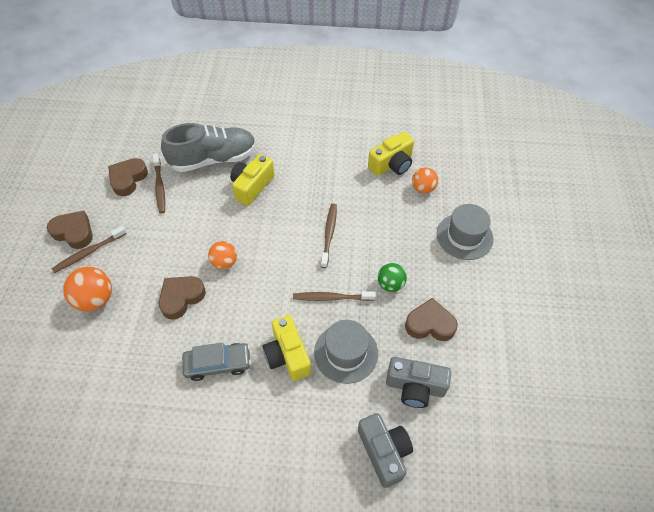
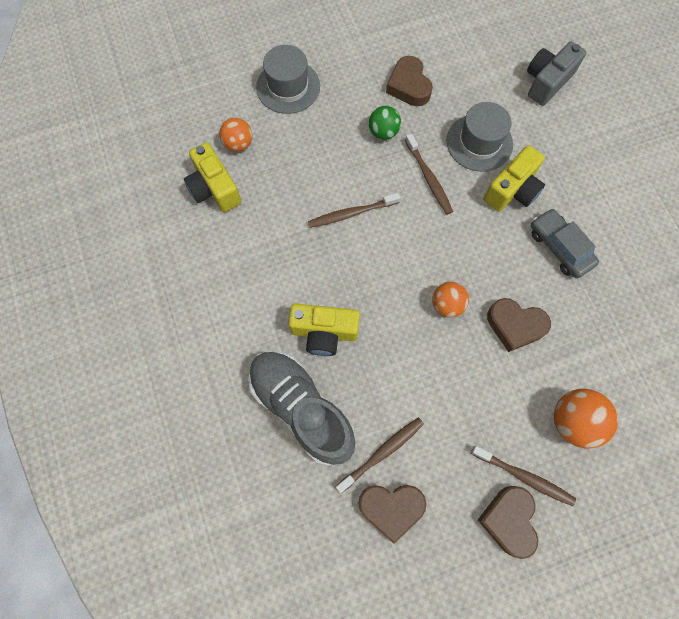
camera: 115 degrees left, 15 degrees up
yellow camera [368,132,414,176] -> yellow camera turned 150 degrees counterclockwise [184,142,241,212]
grey camera [386,357,451,408] -> none

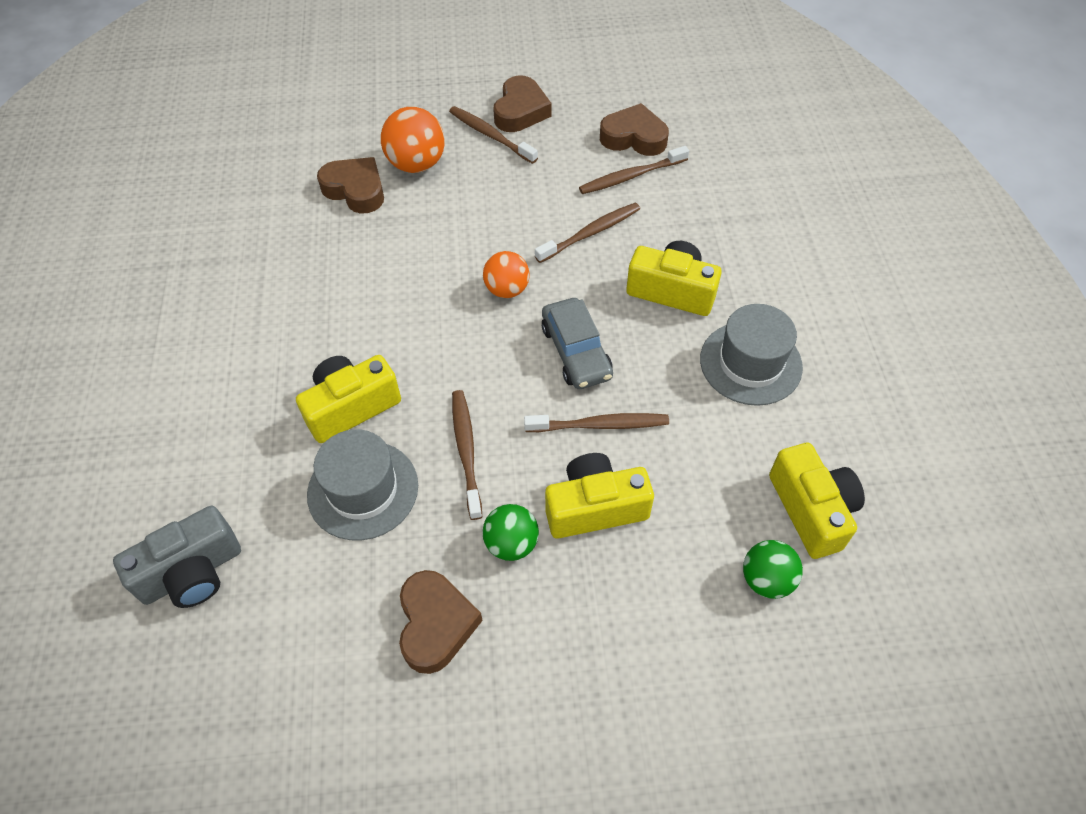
camera: 165 degrees left, 15 degrees down
orange ball [219,118,252,152] -> green ball [743,540,803,599]
grey shoe [248,351,355,466] -> none
grey hat [256,45,320,114] -> grey hat moved to [700,304,803,406]
brown heart [487,298,551,352] -> brown heart moved to [317,157,384,213]
grey car [531,208,599,278] -> grey car moved to [542,298,613,389]
none -> brown toothbrush [535,203,640,263]
none -> yellow camera [545,453,654,539]

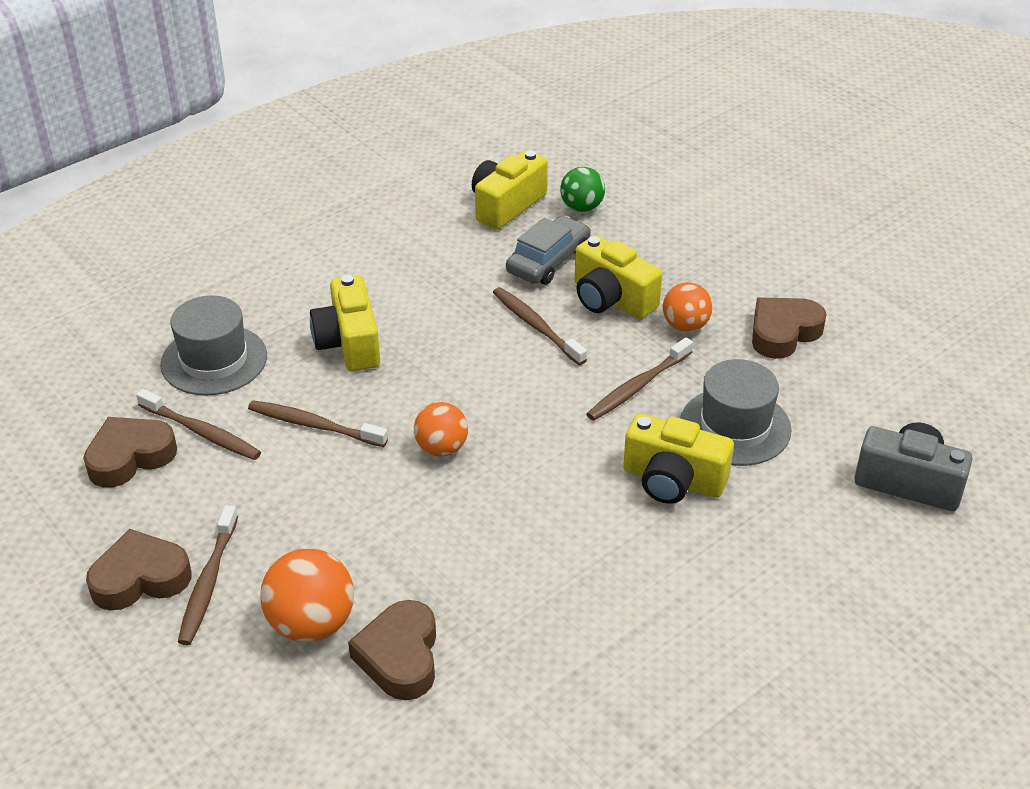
camera: 125 degrees left, 15 degrees down
green ball [482,504,539,561] -> orange ball [663,282,713,332]
grey car [542,298,613,389] -> grey car moved to [506,216,591,285]
brown heart [600,103,669,156] -> brown heart turned 75 degrees clockwise [83,417,177,488]
grey hat [700,304,803,406] -> grey hat moved to [160,295,267,396]

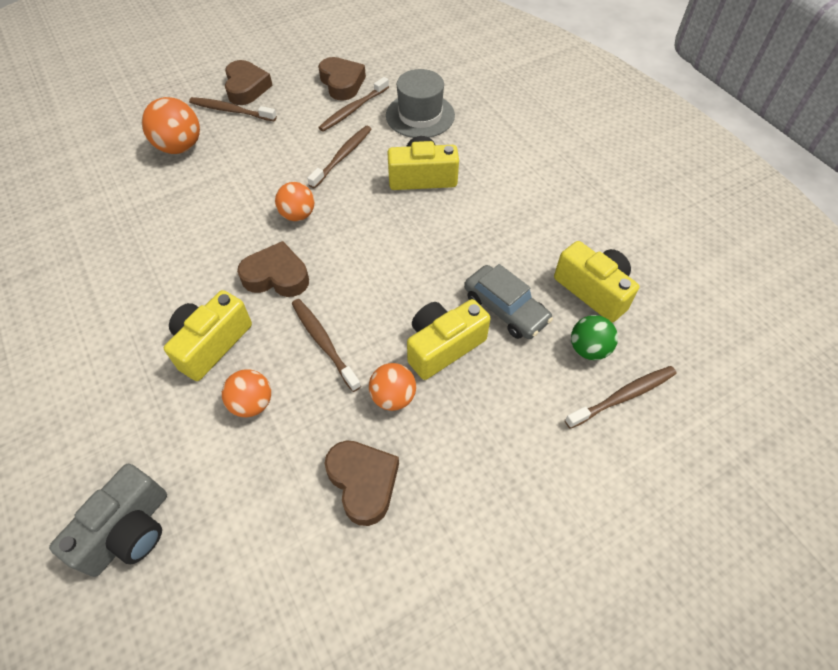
camera: 100 degrees right, 15 degrees up
brown heart [348,600,436,700] -> brown heart moved to [237,241,309,297]
brown toothbrush [493,287,587,365] -> brown toothbrush moved to [565,366,677,429]
grey hat [680,359,792,466] -> orange ball [222,369,271,417]

